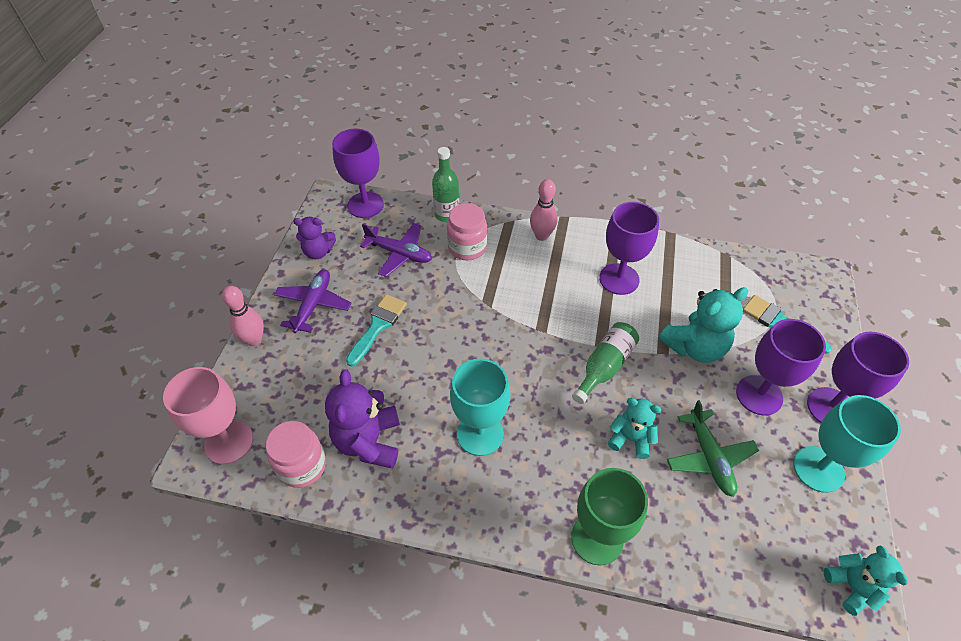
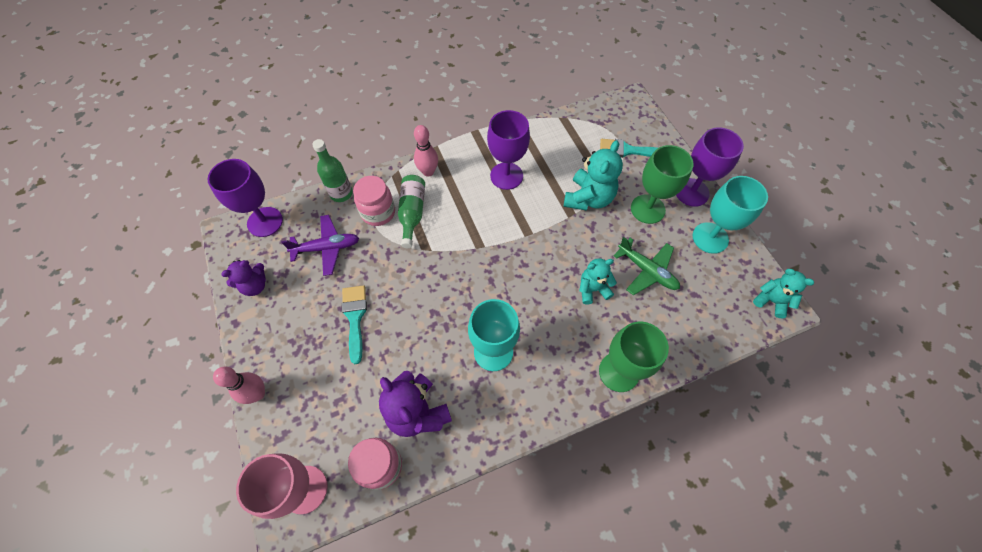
camera: 35 degrees left, 10 degrees up
purple plane [274,270,351,333] -> none
green bottle [572,322,639,404] -> green bottle moved to [398,175,425,248]
purple goblet [736,319,826,416] -> green goblet [631,145,694,224]

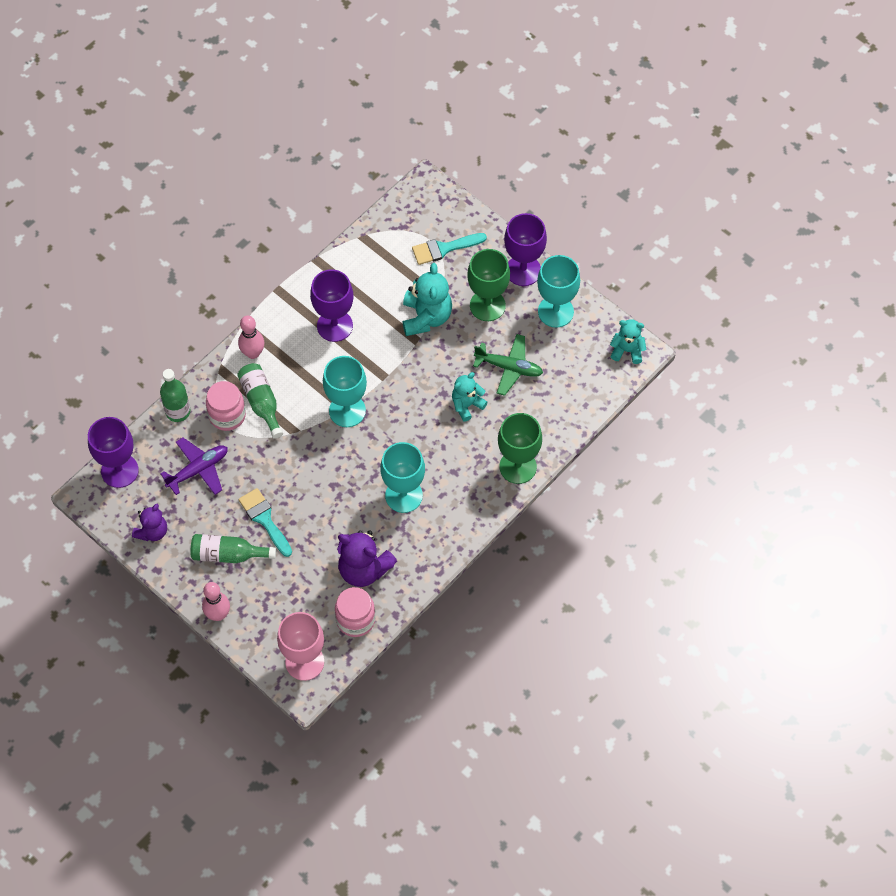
camera: 25 degrees left, 0 degrees up
none -> green bottle [190,534,276,563]
none -> turquoise goblet [323,356,367,427]

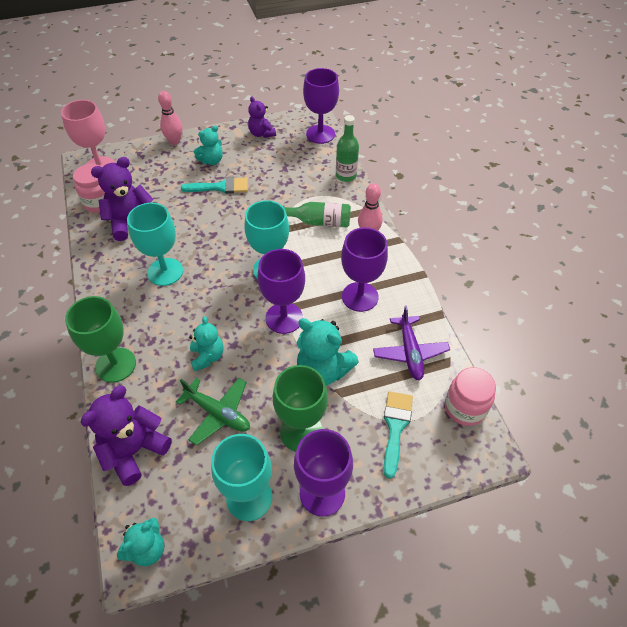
camera: 120 degrees right, 10 degrees down
purple plane [160,438,228,495] -> purple plane moved to [373,305,450,380]
green bottle [190,534,276,563] -> turquoise teddy bear [194,126,222,165]
pink jar [206,381,246,431] -> pink jar moved to [445,367,496,426]
green plane [473,334,543,396] -> green plane turned 105 degrees counterclockwise [176,378,250,446]
none -> purple teddy bear [80,386,172,486]
none -> purple goblet [257,249,305,334]

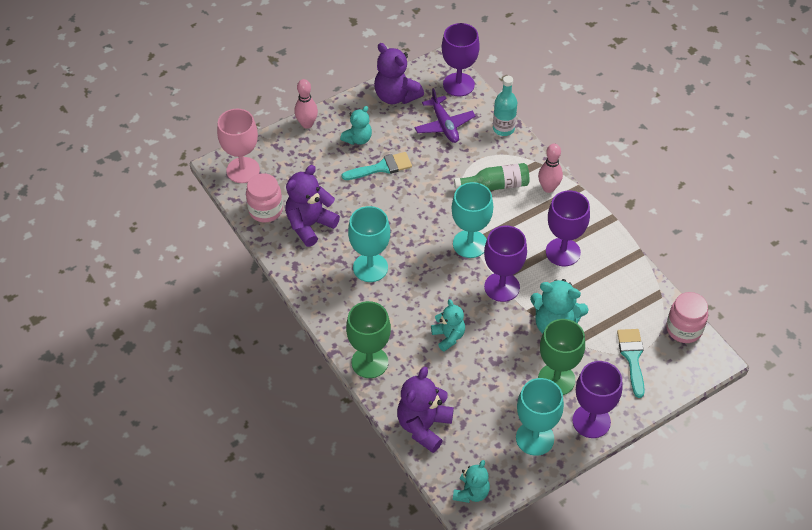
camera: 15 degrees left, 0 degrees up
green plane [176,378,250,446] -> none
purple teddy bear [248,96,276,138] -> purple teddy bear [374,43,424,104], size x1.59
green bottle [336,115,359,182] -> turquoise bottle [493,76,517,136]
purple plane [373,305,450,380] -> purple plane moved to [415,88,476,143]

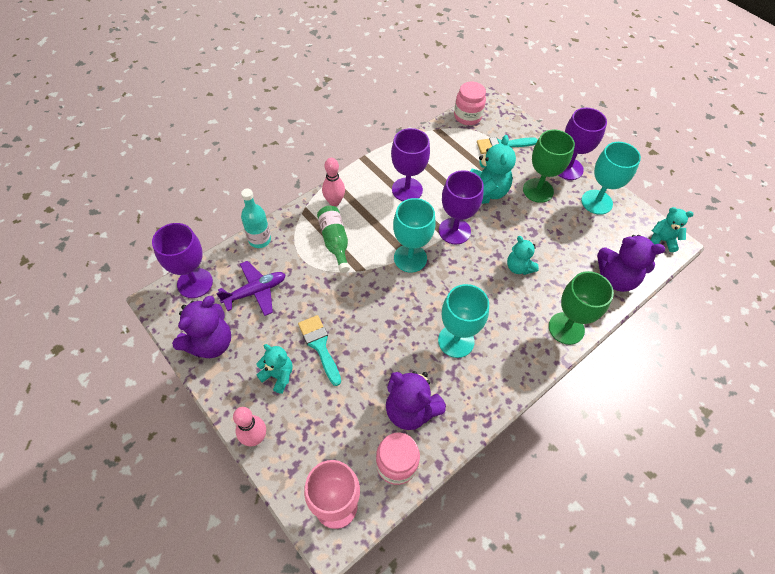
camera: 100 degrees left, 5 degrees up
turquoise teddy bear [431,299,465,351] -> turquoise teddy bear turned 90 degrees counterclockwise [507,236,539,275]

